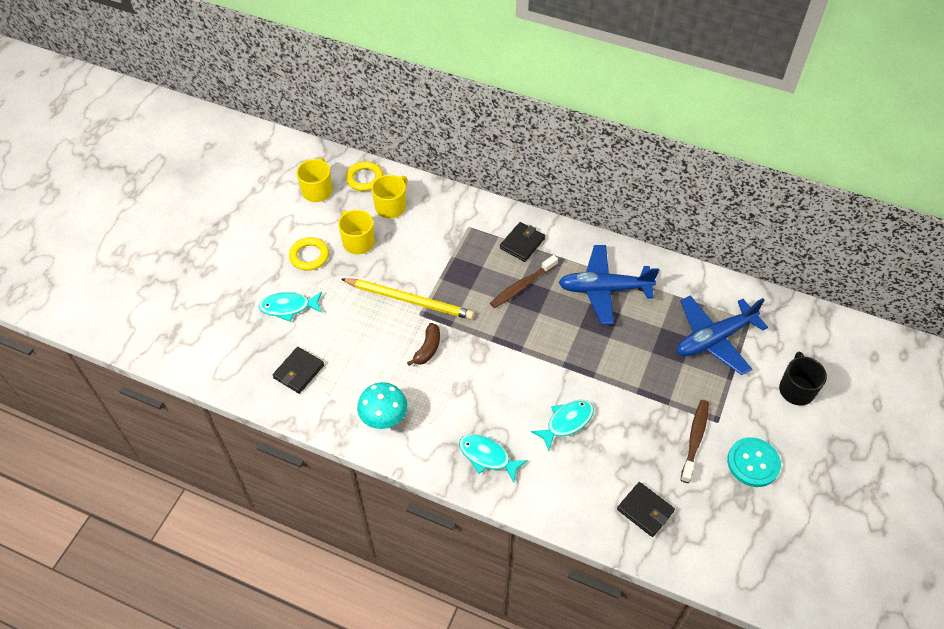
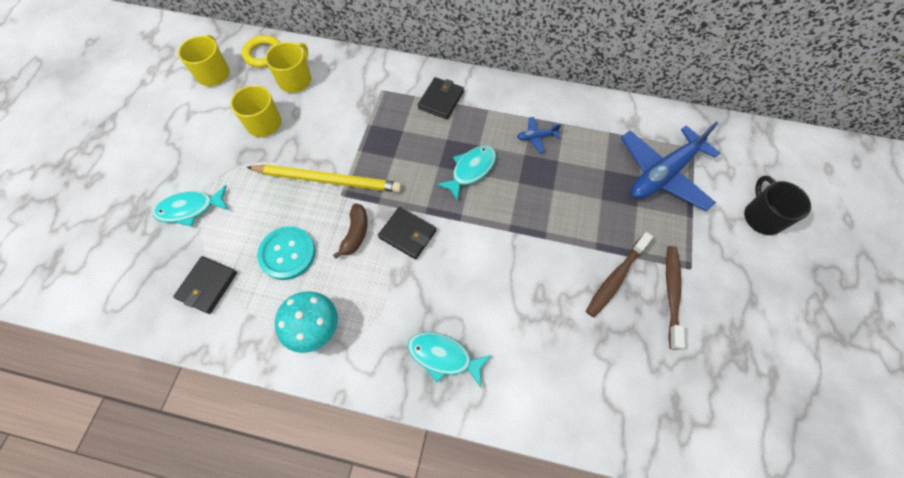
camera: 10 degrees left, 10 degrees up
yellow ring [289,237,329,271] -> none
brown toothbrush [490,255,558,308] -> brown toothbrush moved to [586,232,653,317]
turquoise fish [531,400,594,451] -> turquoise fish moved to [436,146,496,202]
blue plane [558,245,659,324] -> blue plane [517,117,561,153], size x0.42
black wallet [617,482,675,537] -> black wallet moved to [378,207,436,260]
turquoise button [727,437,781,487] -> turquoise button moved to [257,226,316,280]

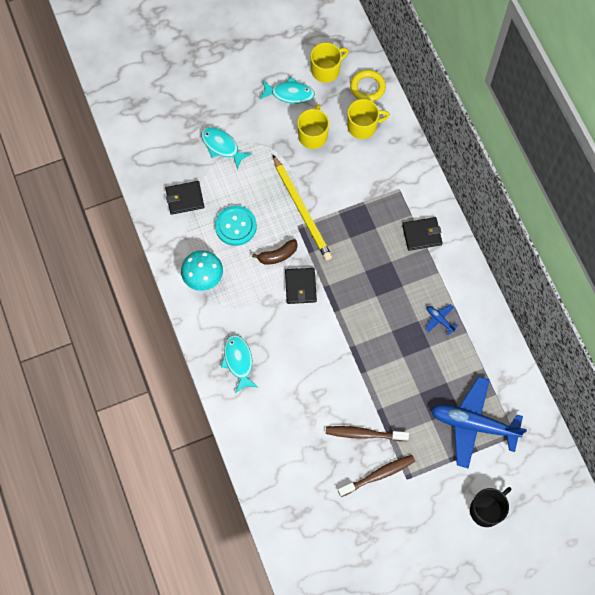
camera: 55 degrees right, 5 degrees up
turquoise fish [436,146,496,202] -> turquoise fish moved to [260,77,315,104]

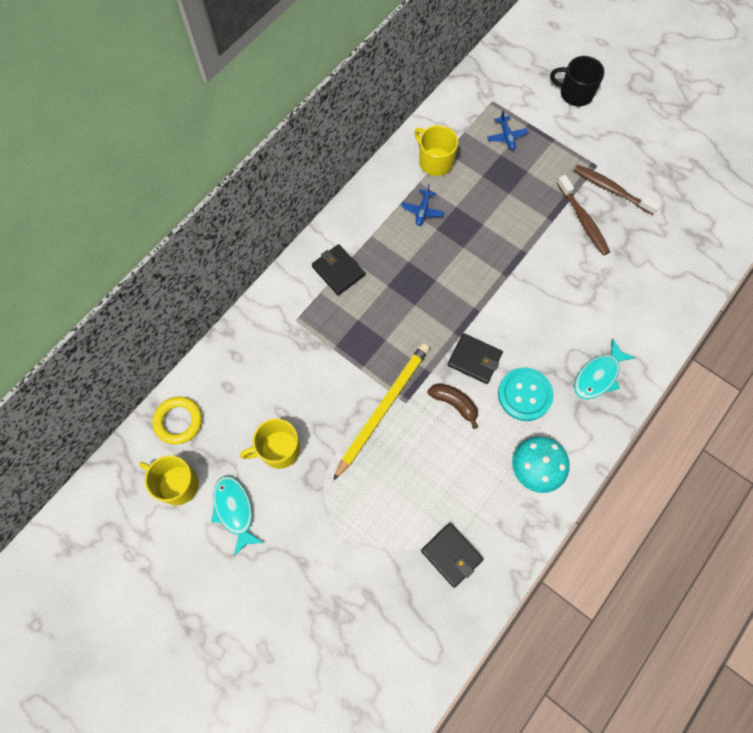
camera: 120 degrees left, 0 degrees up
turquoise fish [201,127,252,170] -> none
turquoise button [215,206,257,246] -> turquoise button moved to [498,368,553,421]
black wallet [285,268,317,304] -> black wallet turned 60 degrees clockwise [447,333,503,384]
yellow mug [347,99,390,139] -> yellow mug moved to [414,125,458,176]
blue plane [431,377,527,468] -> blue plane [487,110,528,150], size x0.42

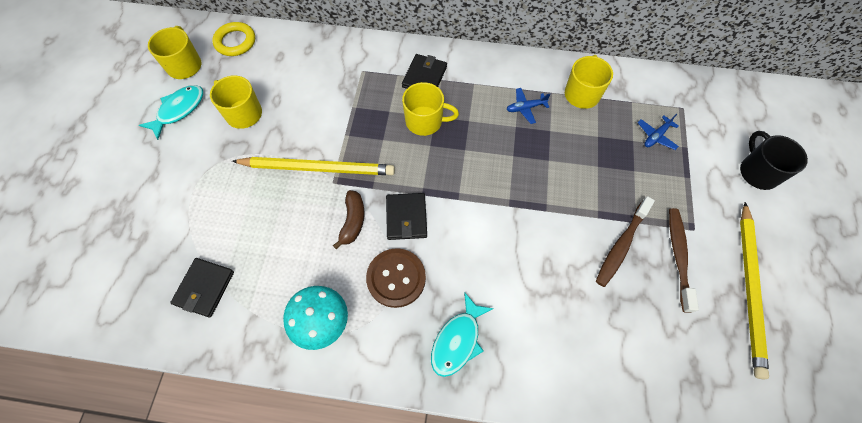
camera: 60 degrees right, 5 degrees down
turquoise button [498,368,553,421] -> brown button [366,248,426,308]
turquoise fish [574,339,636,399] -> turquoise fish turned 75 degrees counterclockwise [431,292,494,377]
none -> yellow mug [402,82,459,136]
none -> yellow pencil [740,202,769,379]

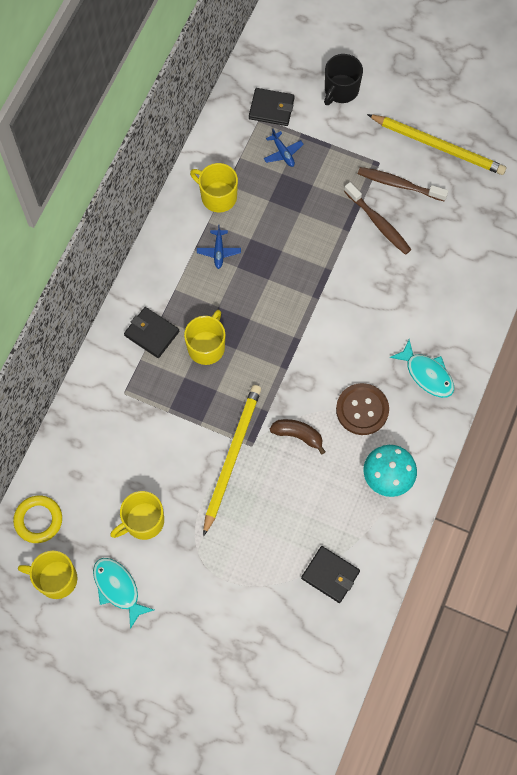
camera: 75 degrees left, 5 degrees up
black wallet [386,193,427,240] -> black wallet moved to [249,88,295,126]
black mug [740,131,808,190] -> black mug turned 60 degrees counterclockwise [324,54,363,105]

